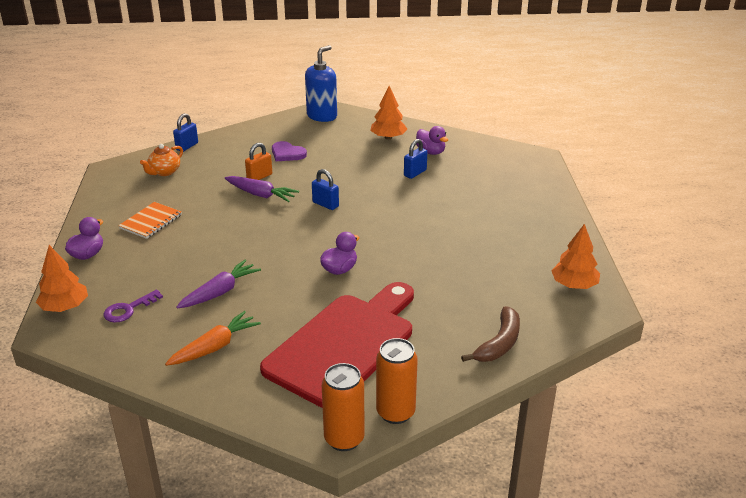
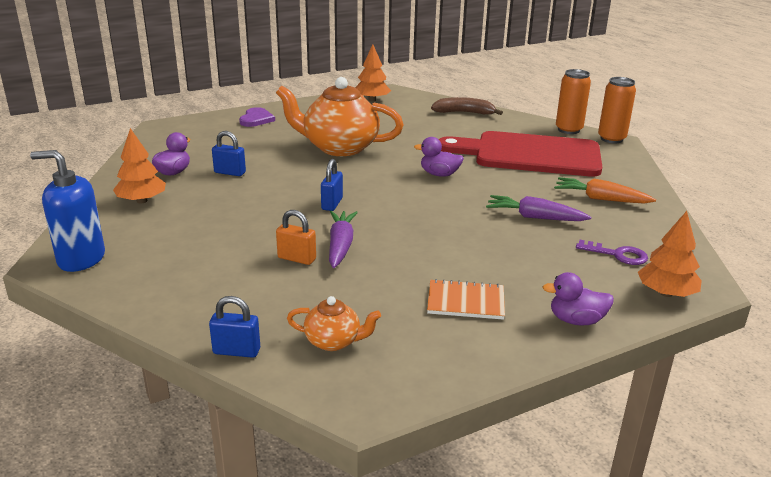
camera: 115 degrees left, 5 degrees down
purple heart [272,141,307,161] -> purple heart moved to [239,107,275,127]
none -> orange teapot [276,77,404,156]

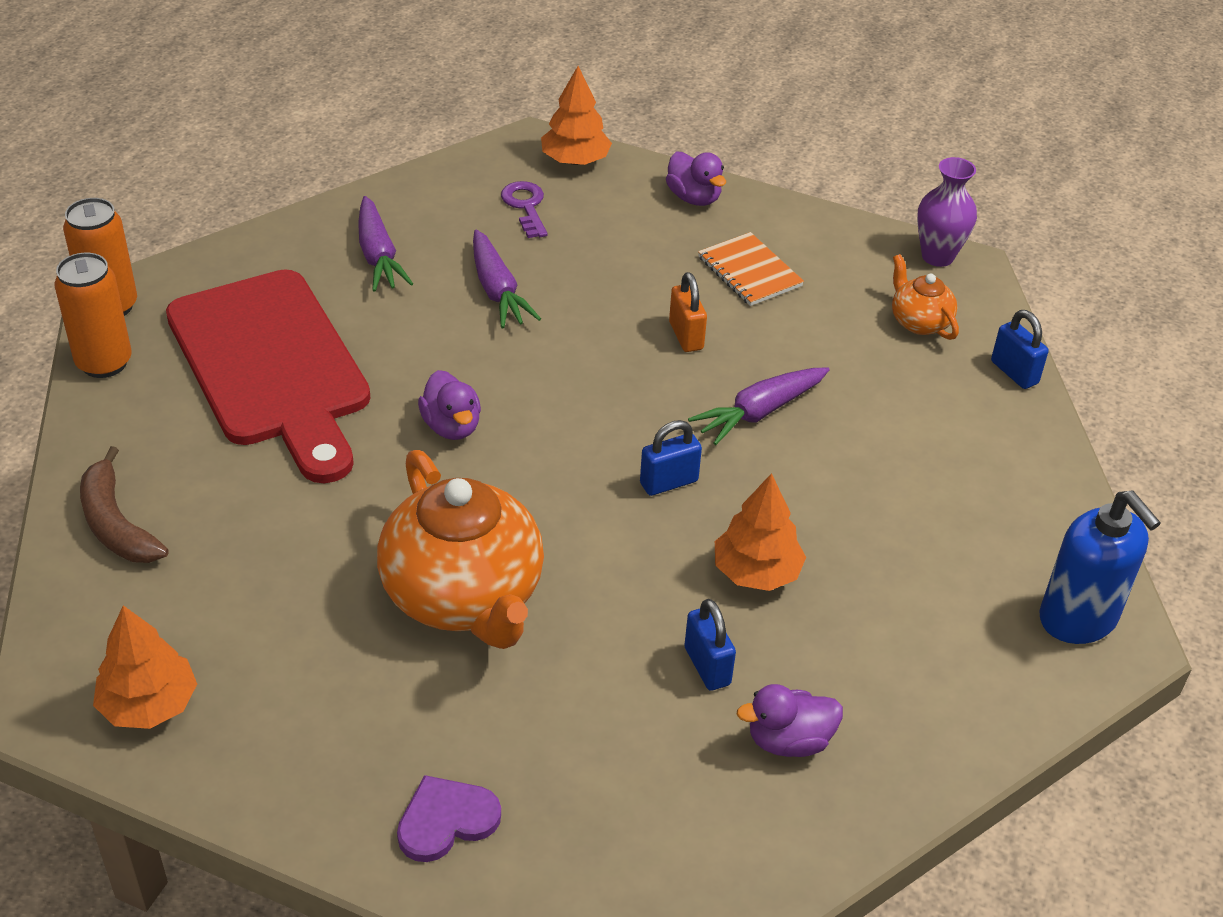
camera: 130 degrees left, 15 degrees up
orange tree [113,128,166,203] -> orange tree moved to [715,473,806,591]
orange padlock [276,210,316,265] -> orange padlock moved to [669,272,707,352]
orange carrot [554,177,656,203] -> purple carrot [358,196,413,292]
none -> purple vase [917,157,977,267]

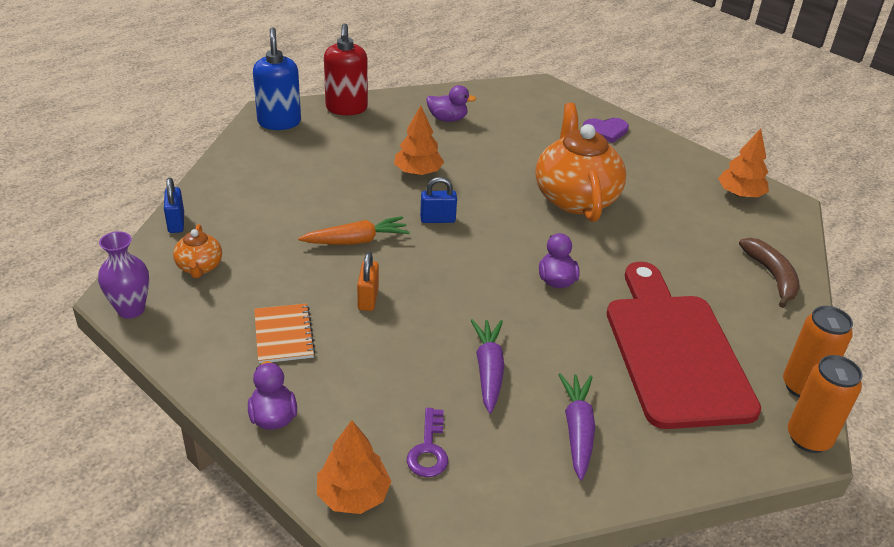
camera: 160 degrees left, 5 degrees down
blue padlock [684,599,736,691] -> none
purple carrot [688,367,830,445] -> orange carrot [298,216,410,244]
none -> red soap dispenser [324,23,368,115]

